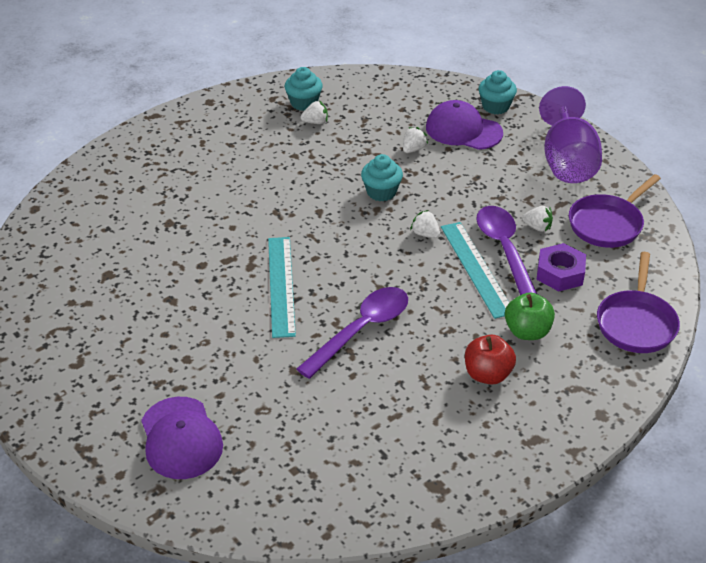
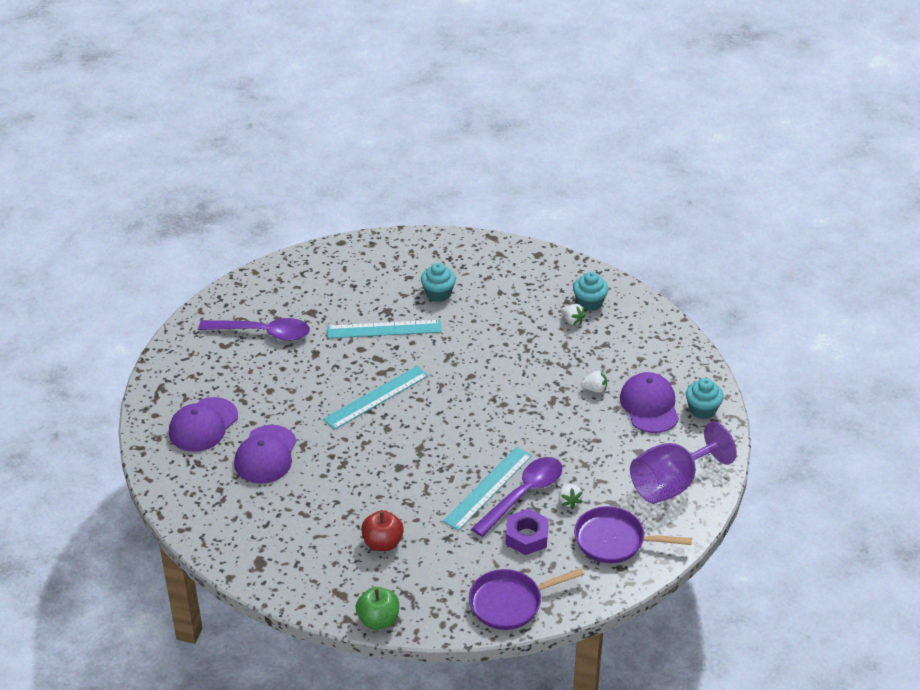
camera: 55 degrees right, 0 degrees up
purple spoon [297,287,408,379] -> purple spoon moved to [199,318,310,341]
turquoise cupcake [361,154,403,201] -> turquoise cupcake moved to [421,263,456,302]
white strawberry [410,210,440,238] -> none
green apple [505,292,555,340] -> green apple moved to [355,587,399,630]
none -> purple cap [234,425,297,484]
none -> turquoise ruler [327,320,442,338]

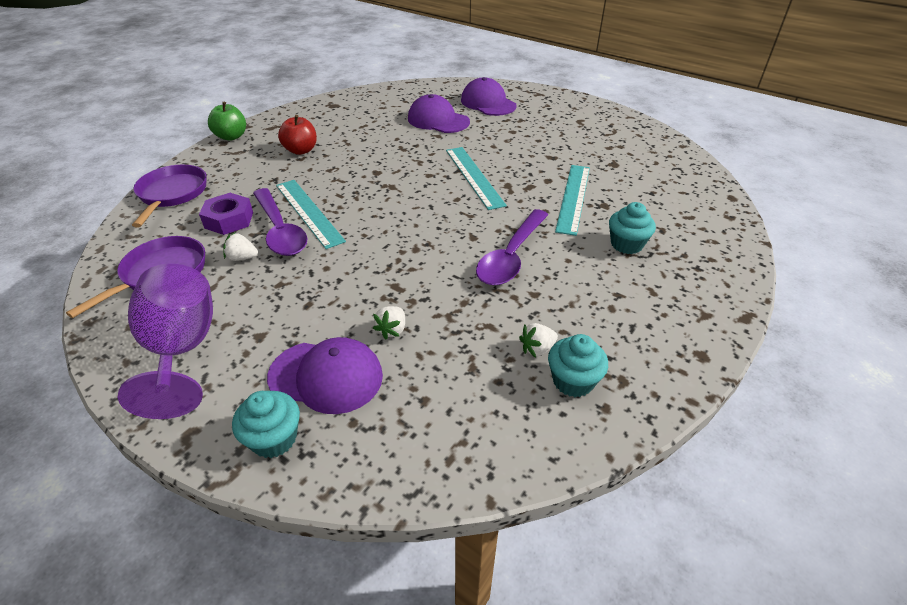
camera: 110 degrees right, 0 degrees up
purple spoon [199,318,310,341] -> purple spoon moved to [476,209,548,285]

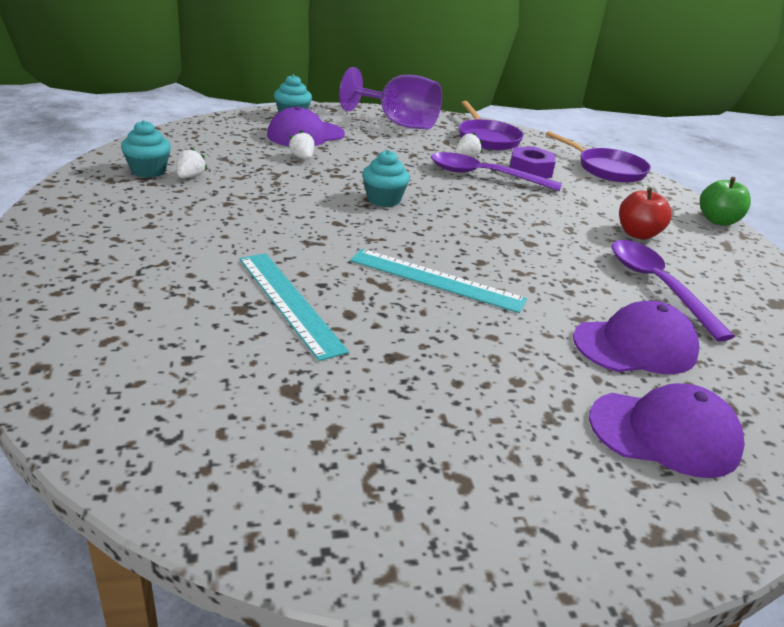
camera: 130 degrees right, 10 degrees down
turquoise ruler [276,180,346,249] -> none
purple spoon [476,209,548,285] -> purple spoon moved to [612,240,735,341]
turquoise cupcake [609,202,656,254] -> turquoise cupcake moved to [362,150,410,207]

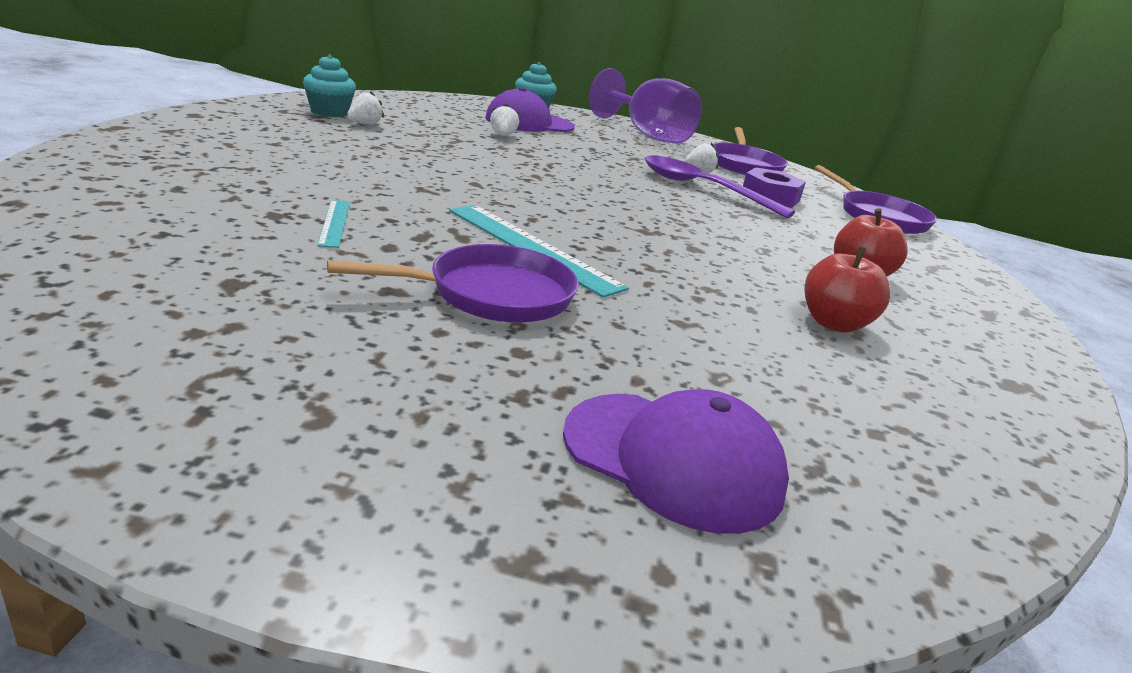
camera: 20 degrees right, 5 degrees down
turquoise ruler [239,253,349,361] -> turquoise ruler [317,200,350,248], size x0.52
turquoise cupcake [362,150,410,207] -> none
purple cap [573,301,699,374] -> none
purple spoon [612,240,735,341] -> red apple [804,247,890,333]
green apple [700,177,751,226] -> none
none -> purple pan [327,244,579,323]

